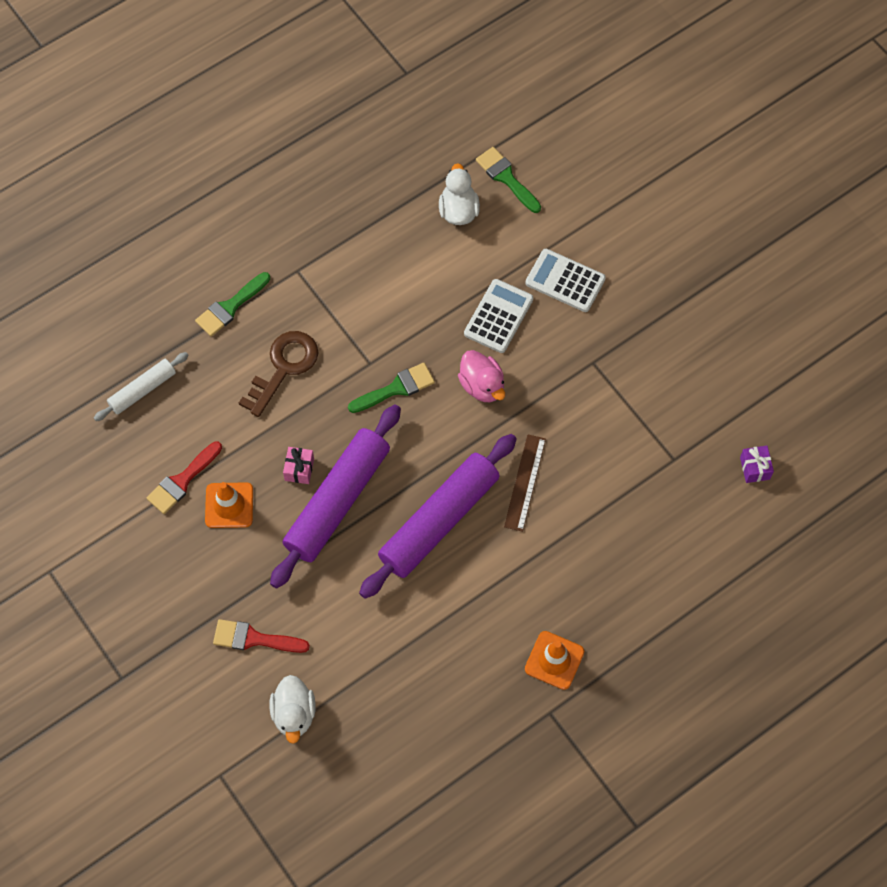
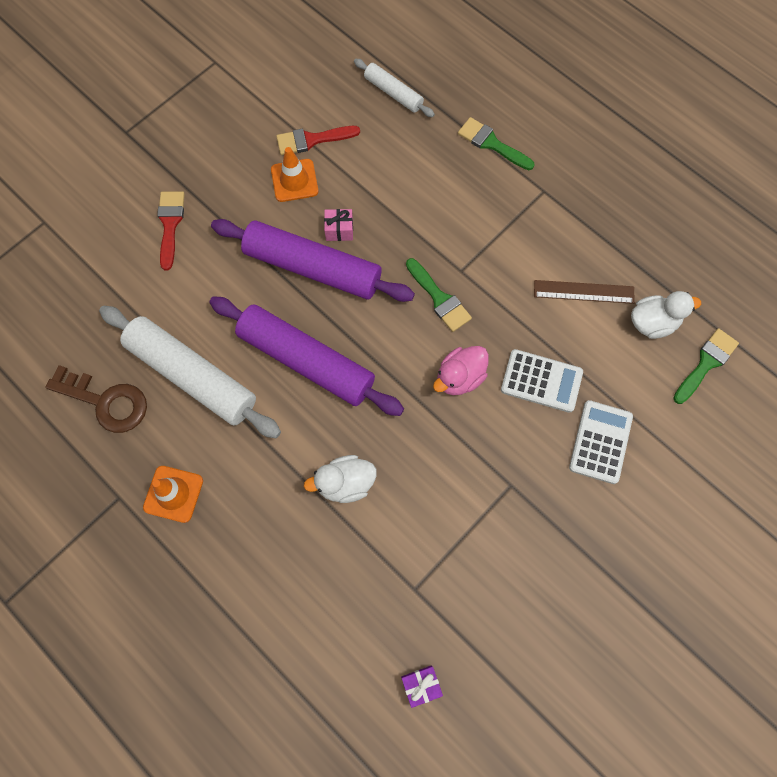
camera: 80 degrees right, 5 degrees up
red brush [146,441,222,514] -> red brush turned 45 degrees counterclockwise [276,126,360,155]
brown key [239,331,319,417] -> brown key moved to [45,365,147,433]
white duck [269,675,315,744] -> white duck moved to [304,455,377,503]
brown ruler [504,434,546,532] -> brown ruler moved to [534,280,635,304]
none -> white rolling pin [99,306,281,438]

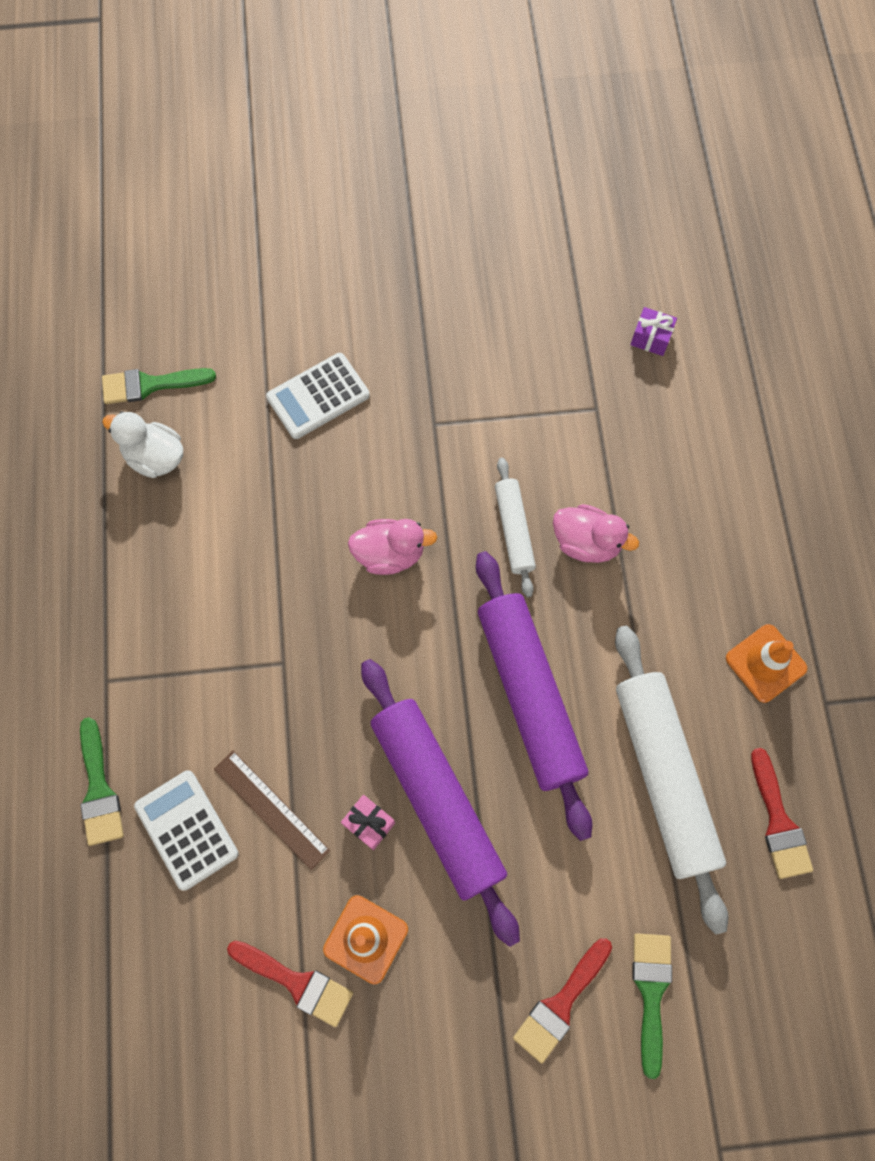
camera: 140 degrees left, 0 degrees up
brown key [45,365,147,433] -> red brush [751,748,813,879]
white duck [304,455,377,503] -> pink duck [553,504,639,563]
white rolling pin [354,59,435,117] -> white rolling pin moved to [495,458,536,597]
green brush [406,258,472,332] -> green brush moved to [632,933,672,1079]
white calculator [501,349,583,413] -> white calculator moved to [134,770,239,891]
brown ruler [534,280,635,304] -> brown ruler moved to [214,751,330,870]

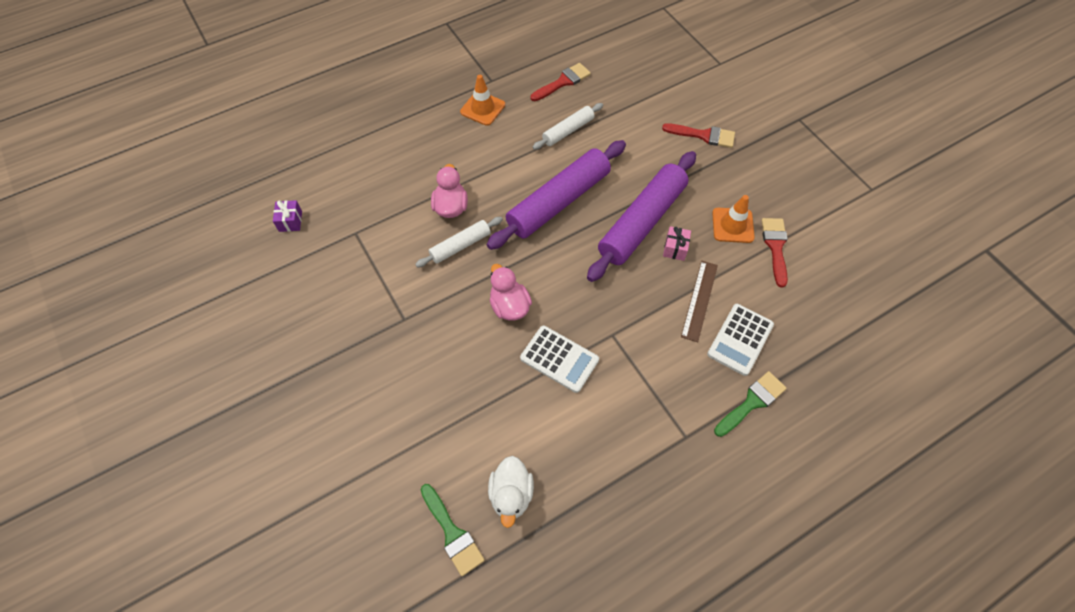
camera: 115 degrees left, 10 degrees down
white calculator [266,353,370,439] -> white calculator moved to [520,326,599,393]
white rolling pin [615,625,729,934] -> white rolling pin [533,103,603,150], size x0.52
green brush [632,933,672,1079] -> none

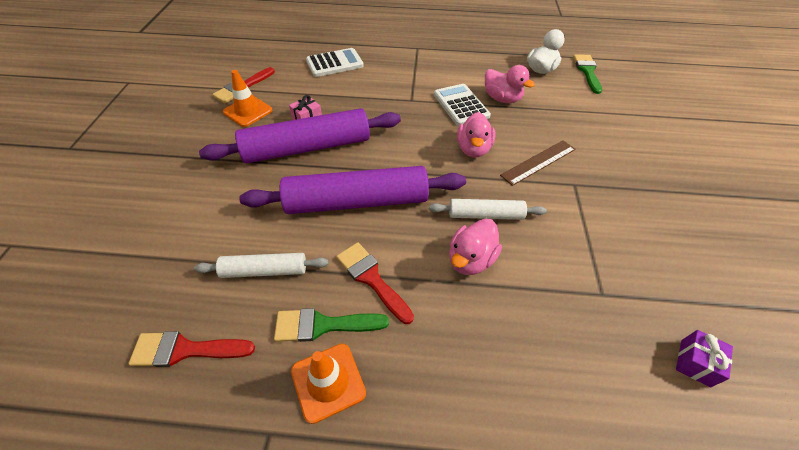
camera: 145 degrees left, 10 degrees down
red brush [662,123,735,148] -> red brush moved to [336,242,414,324]
brown ruler [681,261,718,342] -> brown ruler moved to [500,140,575,186]
green brush [714,371,787,437] -> green brush moved to [274,308,389,342]
none -> pink duck [485,65,535,103]

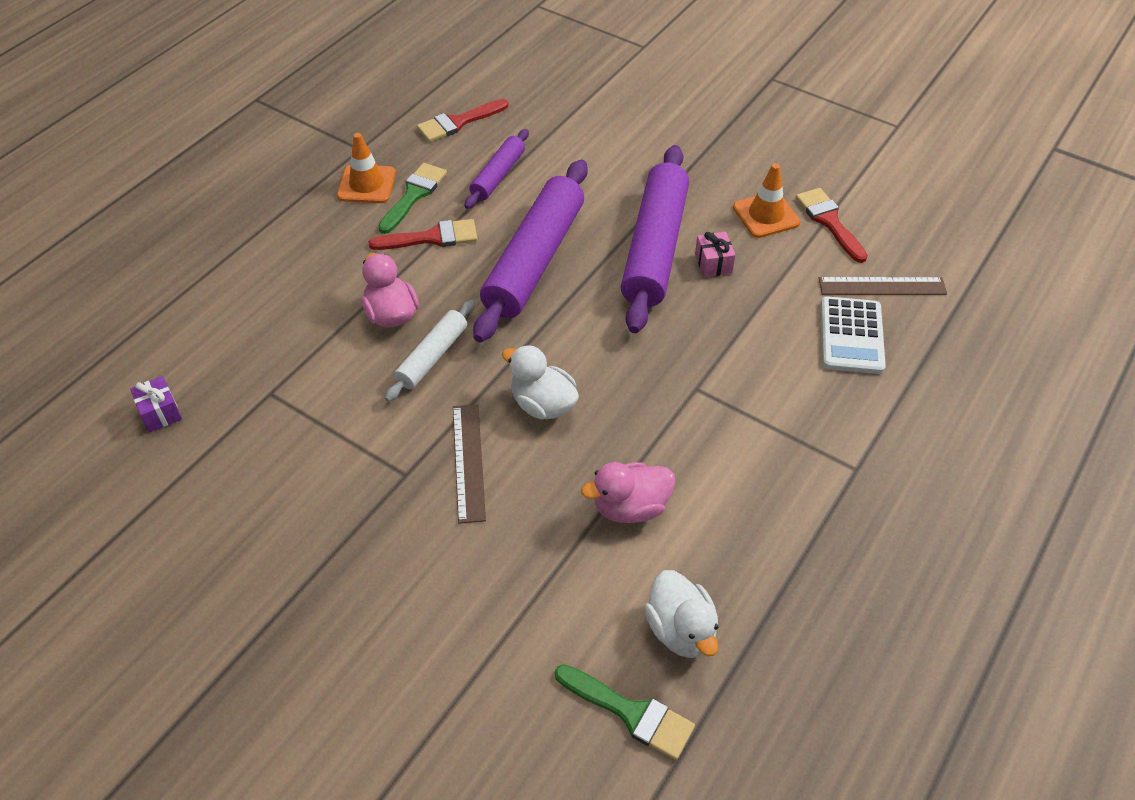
camera: 120 degrees right, 0 degrees up
red brush [129,331,255,367] -> red brush turned 150 degrees counterclockwise [417,99,509,142]
white rolling pin [194,253,329,278] -> purple rolling pin [465,129,529,209]
white calculator [434,84,491,126] -> none
pink duck [457,112,496,157] -> white duck [502,345,579,419]
none -> brown ruler [819,277,947,295]

